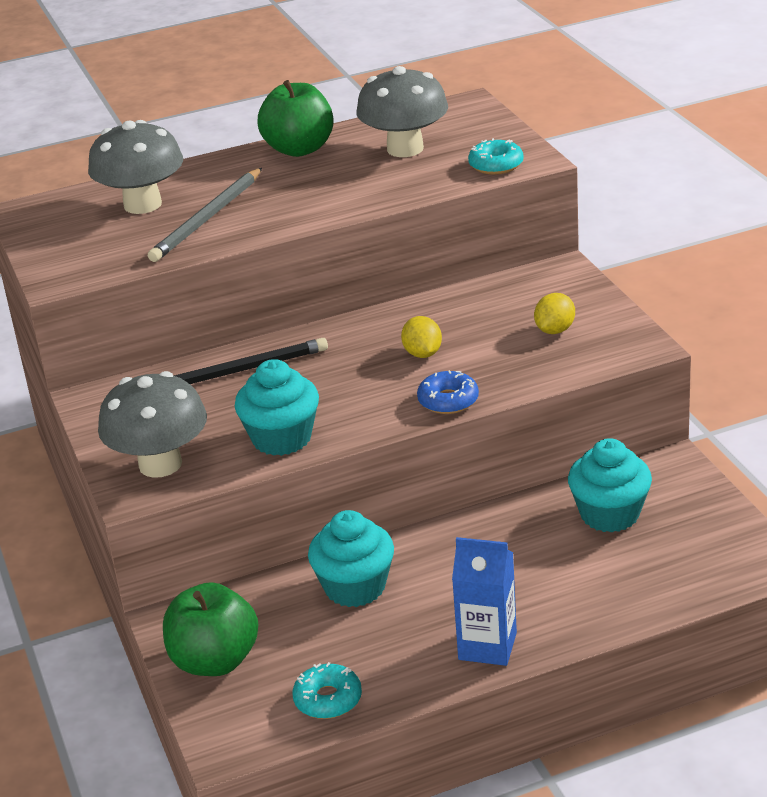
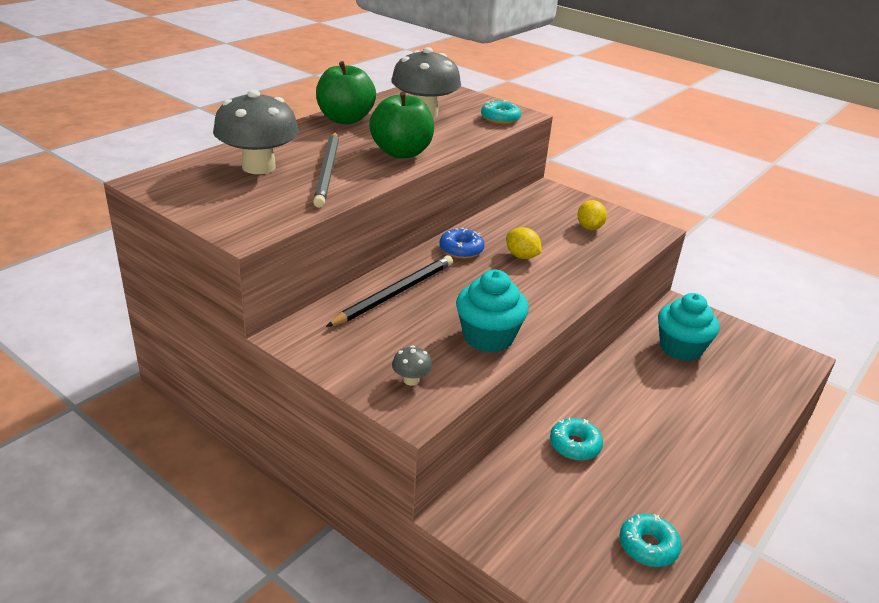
camera: 35 degrees left, 0 degrees up
grey mushroom [98,371,207,478] -> grey mushroom [392,346,433,385], size x0.41
green apple [163,582,258,676] -> green apple moved to [369,92,434,159]
turquoise cupcake [308,510,394,607] -> turquoise donut [550,418,603,460]
blue donut [417,370,479,414] -> blue donut moved to [439,228,485,259]
blue carton [452,537,517,666] -> none

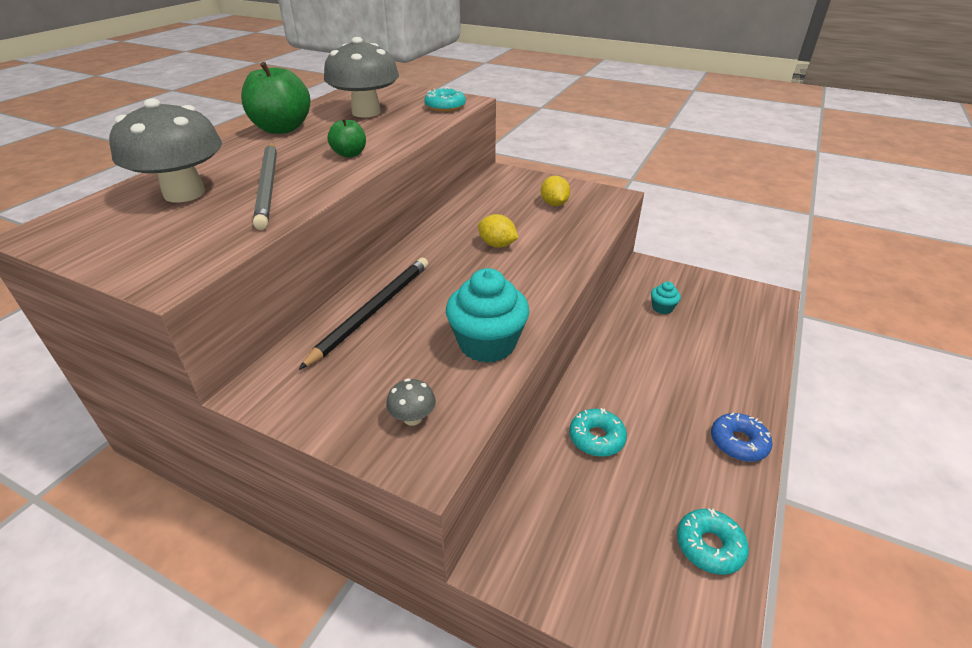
camera: 10 degrees left, 5 degrees up
green apple [369,92,434,159] -> green apple [327,118,366,158], size x0.53
blue donut [439,228,485,259] -> blue donut moved to [711,413,773,462]
turquoise cupcake [658,293,720,361] -> turquoise cupcake [651,281,681,314], size x0.49

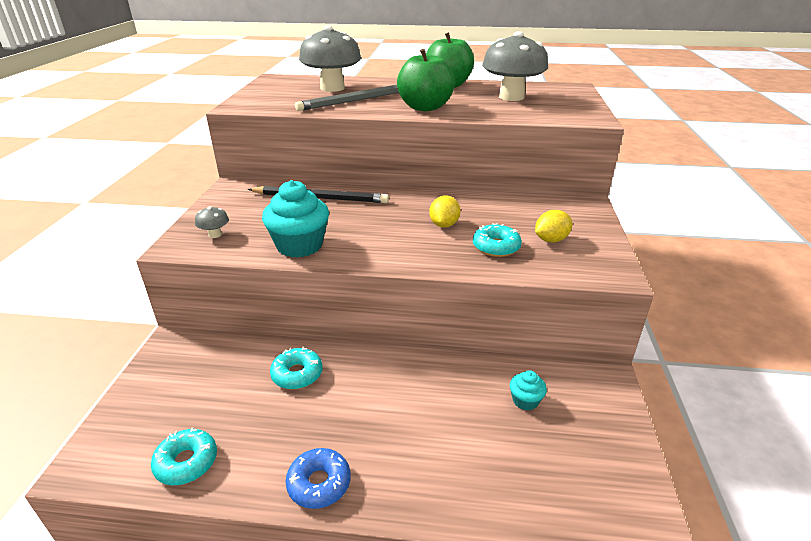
camera: 70 degrees right, 5 degrees down
green apple [327,118,366,158] -> green apple [397,49,455,111], size x1.89
turquoise donut [424,87,466,112] -> turquoise donut moved to [473,223,522,257]

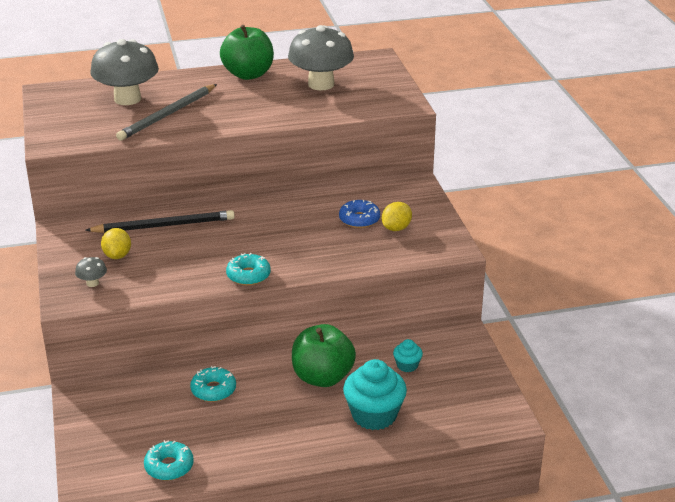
camera: 20 degrees left, 0 degrees up
turquoise cupcake [262,180,329,258] -> turquoise cupcake moved to [343,359,407,430]
blue donut [286,448,351,509] -> blue donut moved to [339,200,380,228]
green apple [397,49,455,111] -> green apple moved to [292,324,356,387]
yellow lemon [429,195,461,228] -> yellow lemon moved to [101,228,131,259]
turquoise donut [473,223,522,257] -> turquoise donut moved to [226,253,271,286]

